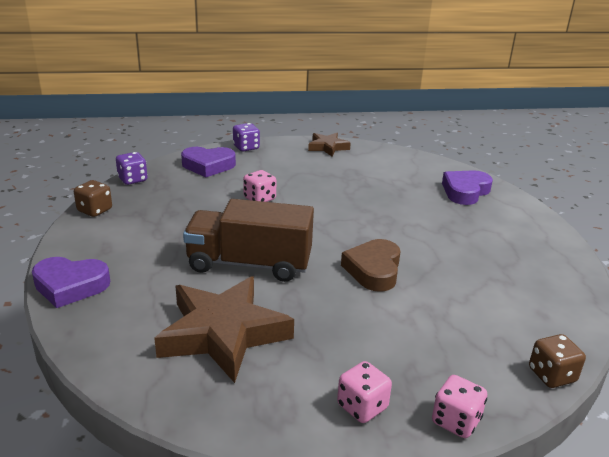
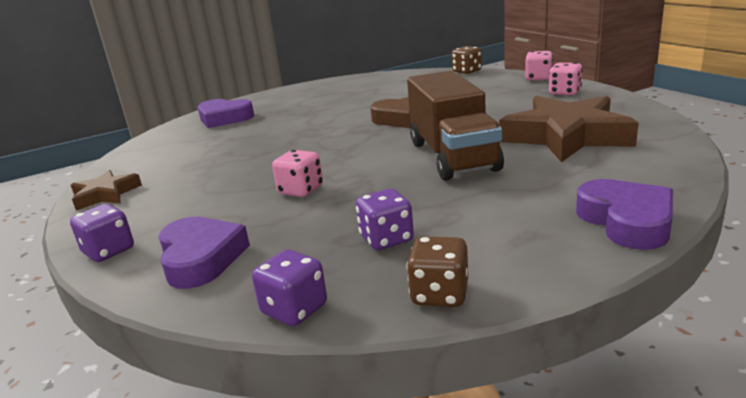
camera: 105 degrees left, 5 degrees down
none -> purple dice [356,189,414,250]

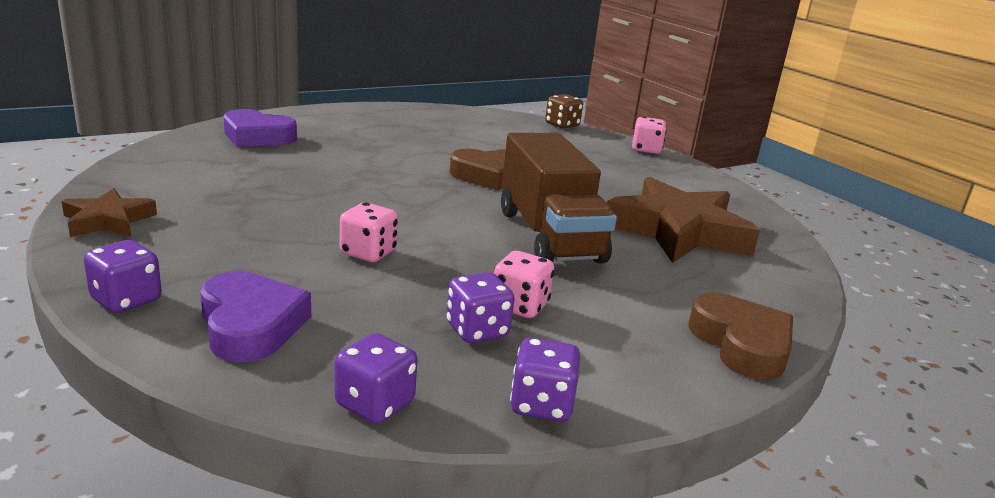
camera: 10 degrees left, 0 degrees up
brown dice [407,236,468,307] -> purple dice [510,338,580,422]
pink dice [549,62,583,96] -> pink dice moved to [494,251,554,318]
purple heart [576,179,673,250] -> brown heart [688,293,793,380]

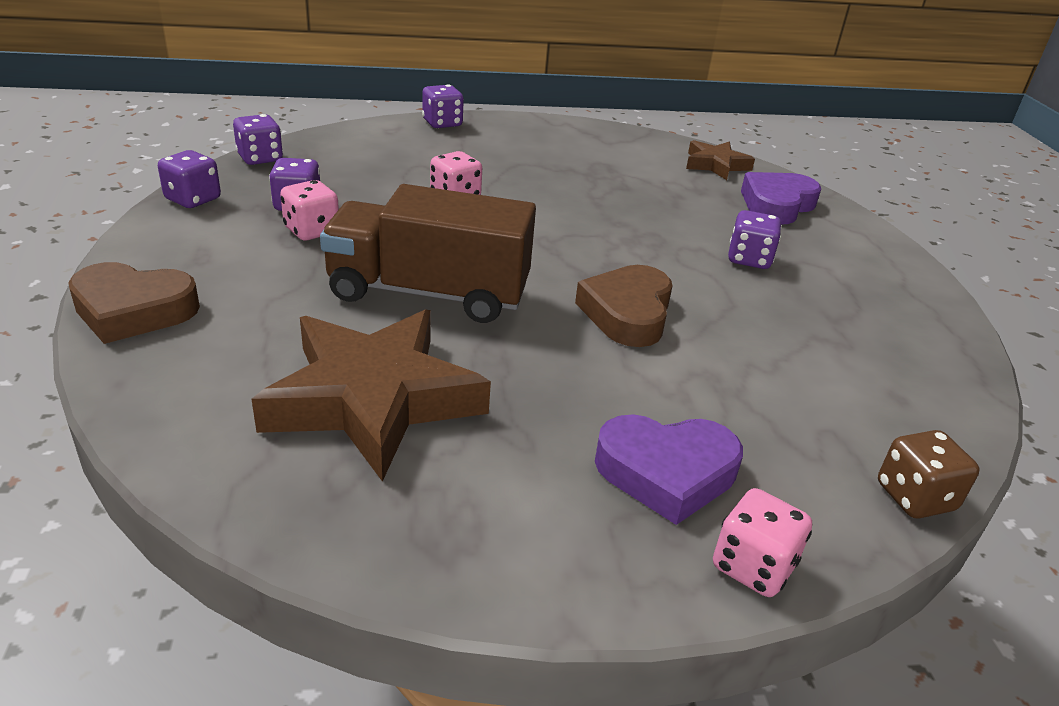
camera: 115 degrees right, 10 degrees up
brown star [62,188,157,237] -> brown star moved to [686,140,755,180]
purple heart [200,271,311,362] -> purple heart moved to [595,414,743,525]
none -> purple dice [728,210,782,269]

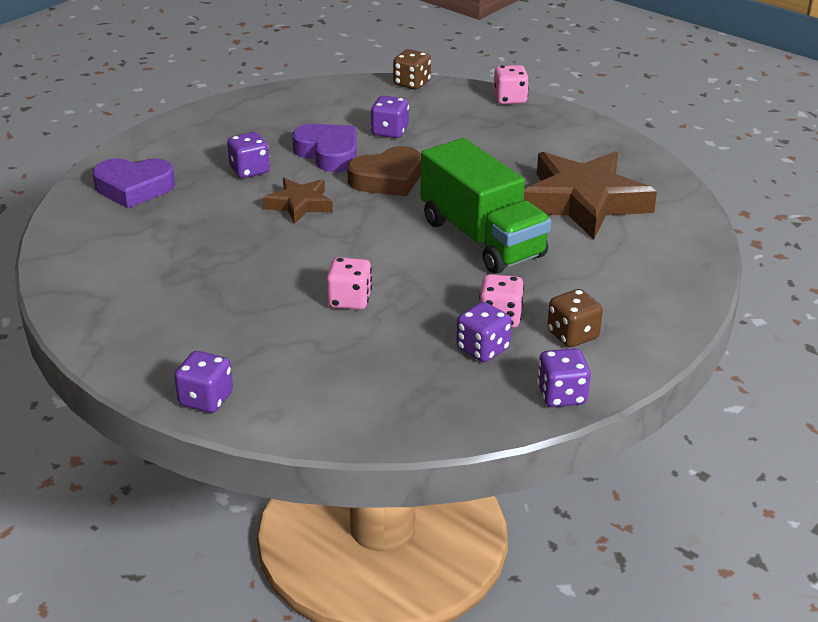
camera: 130 degrees left, 0 degrees up
brown heart [68,262,200,344] -> none
purple dice [233,114,283,165] -> purple dice moved to [371,96,409,138]
brown truck [320,184,536,323] -> green truck [420,138,551,274]
purple heart [595,414,743,525] -> purple heart moved to [292,124,357,172]
brown star [686,140,755,180] -> brown star moved to [263,178,333,224]
none -> brown dice [547,289,603,347]

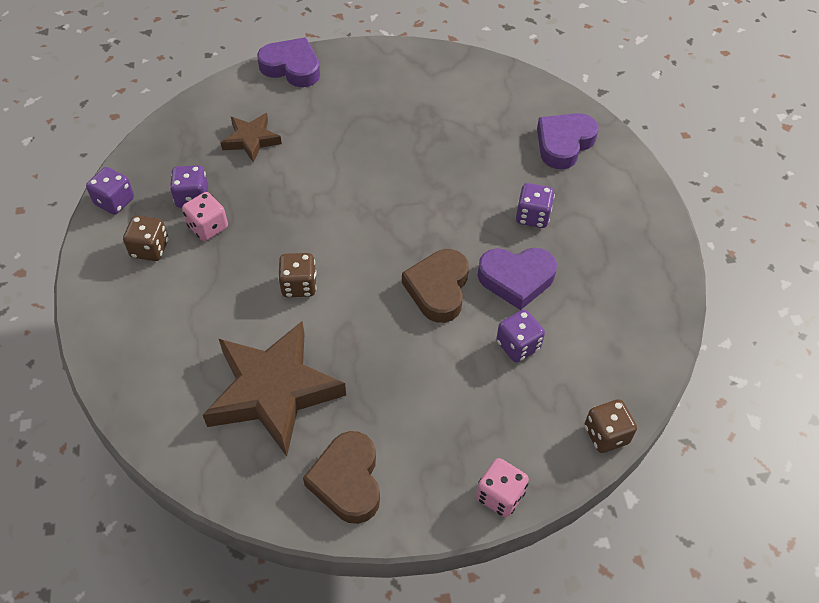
camera: 130 degrees right, 20 degrees up
purple dice [174,351,233,413] -> purple heart [257,38,320,87]
brown star [263,178,333,224] -> brown star moved to [221,113,282,163]
pink dice [327,257,372,310] -> none
green truck [420,138,551,274] -> brown dice [278,253,317,297]
none -> brown heart [303,431,380,524]

